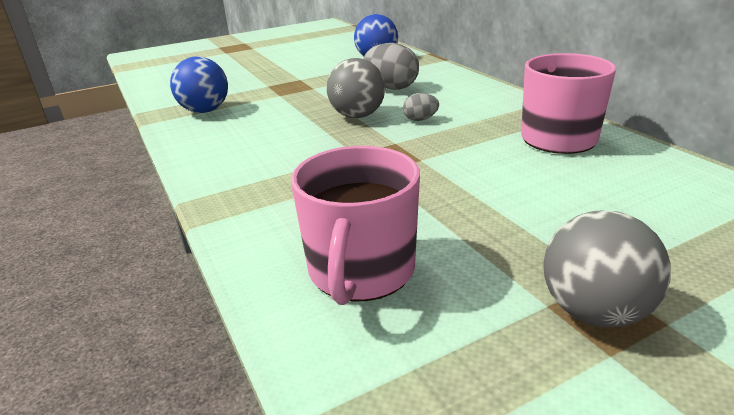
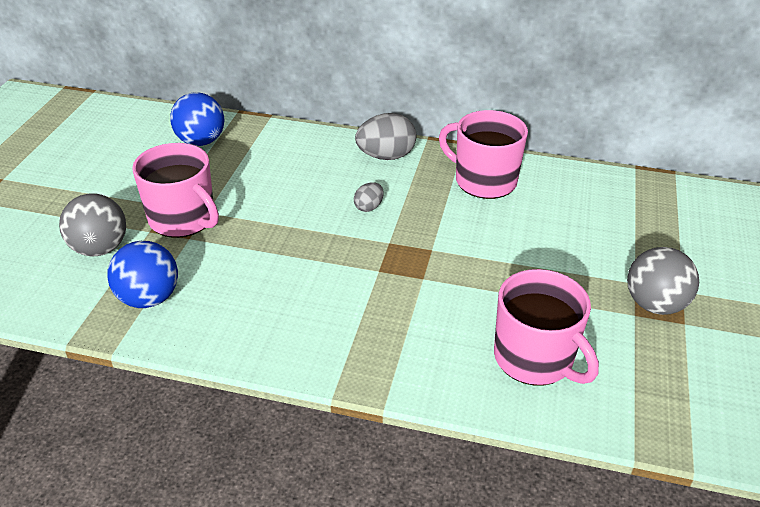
camera: 50 degrees left, 10 degrees up
grey ball [326,58,385,118] -> grey ball moved to [59,193,126,256]
grey egg [363,43,419,90] -> grey egg moved to [355,113,416,160]
none -> pink mug [132,143,219,238]

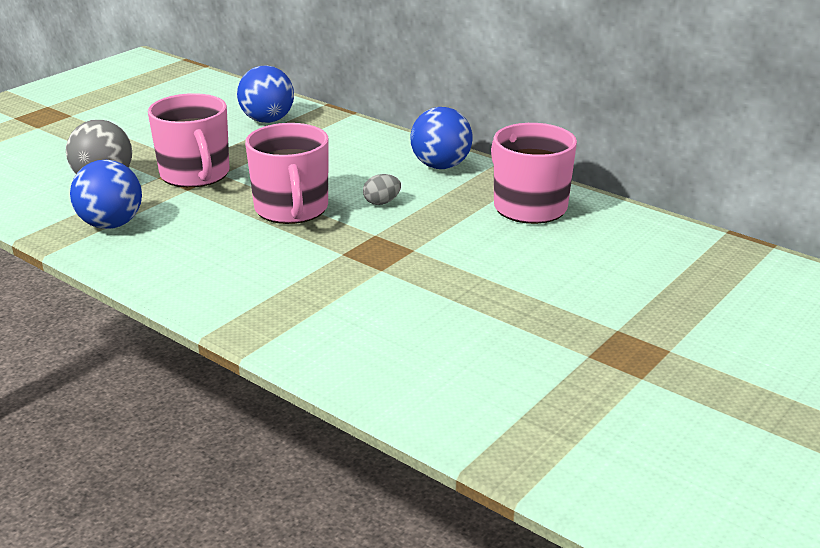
camera: 25 degrees right, 10 degrees down
grey egg [355,113,416,160] -> blue ball [411,107,473,169]
pink mug [494,269,599,385] -> pink mug moved to [245,123,329,224]
grey ball [627,247,699,315] -> none

